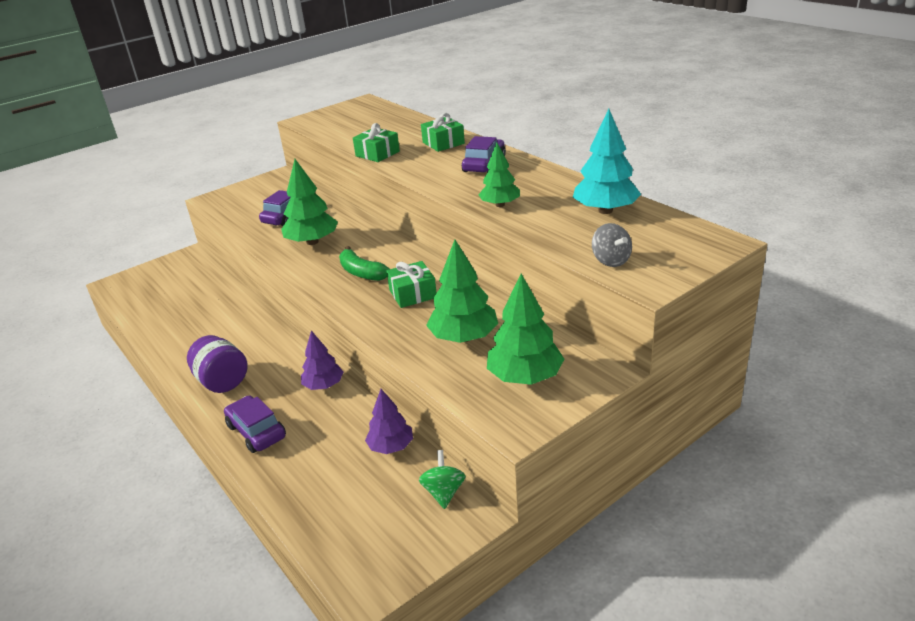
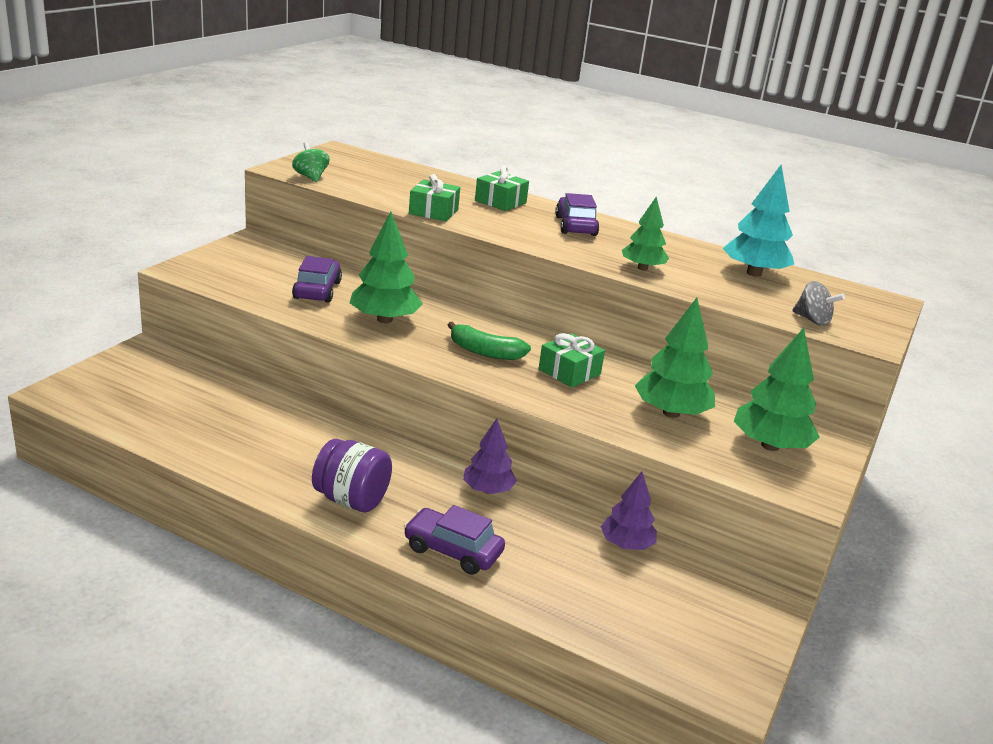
camera: 30 degrees left, 5 degrees down
green spinning top [419,450,466,509] -> green spinning top moved to [292,142,330,182]

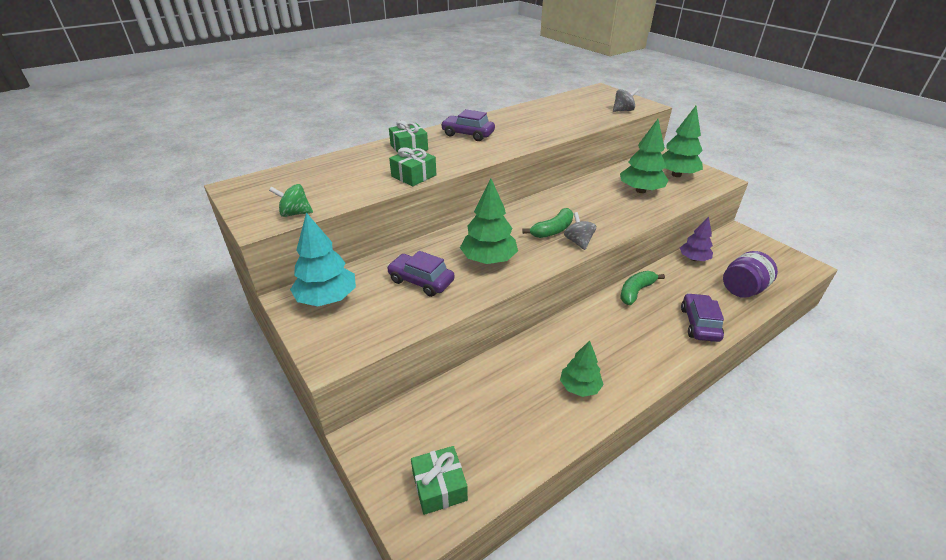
camera: 60 degrees left, 10 degrees up
purple jar [312,439,392,512] -> purple jar moved to [723,251,778,298]
purple car [404,505,505,575] -> purple car turned 135 degrees clockwise [681,293,724,342]
purple tree [463,418,517,494] -> green banana [620,271,665,305]
green gift [539,333,605,388] -> green gift moved to [411,446,468,515]
green tree [622,197,669,271] -> green tree moved to [560,341,604,397]
turquoise tree [722,165,795,277] -> turquoise tree moved to [290,213,356,306]
none -> grey spinning top [564,212,596,250]

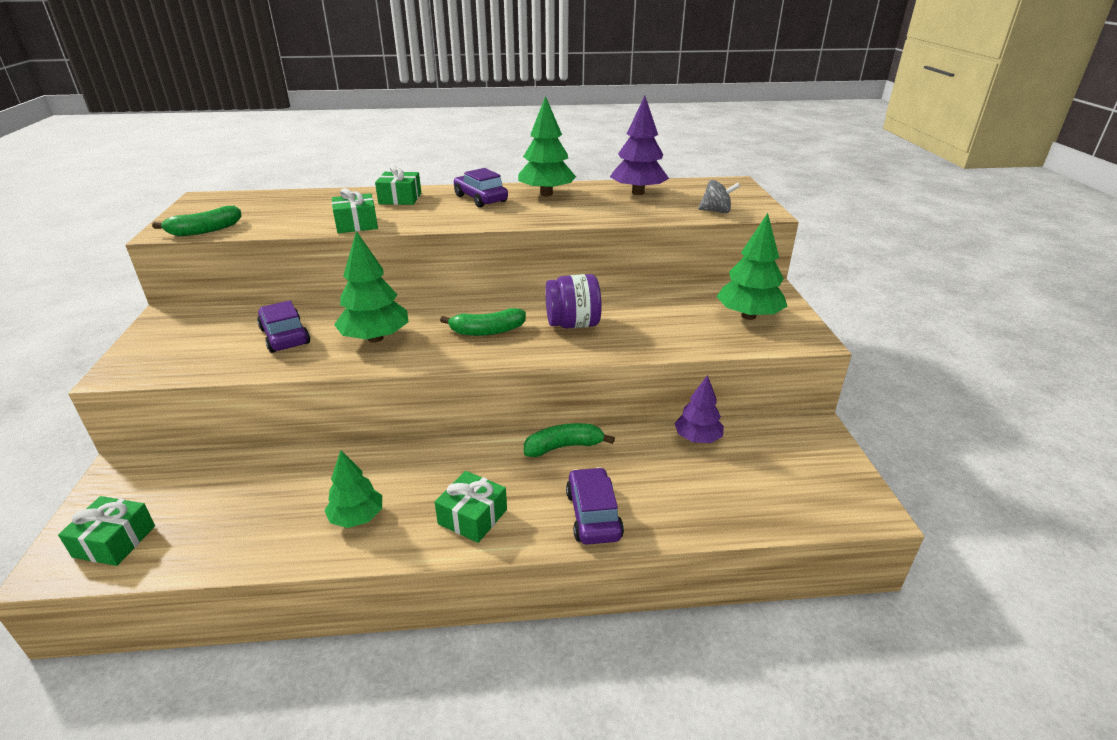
camera: 30 degrees right, 5 degrees down
green spinning top [269,184,313,217] -> green banana [152,206,242,236]
turquoise tree [290,213,356,306] -> none
grey spinning top [564,212,596,250] -> none
green tree [620,119,668,193] -> green tree moved to [518,96,576,196]
purple car [681,293,724,342] -> purple car turned 45 degrees counterclockwise [566,467,624,545]
purple jar [723,251,778,298] -> purple jar moved to [545,274,602,329]
none -> green gift [435,471,507,543]
none -> purple tree [610,96,669,195]

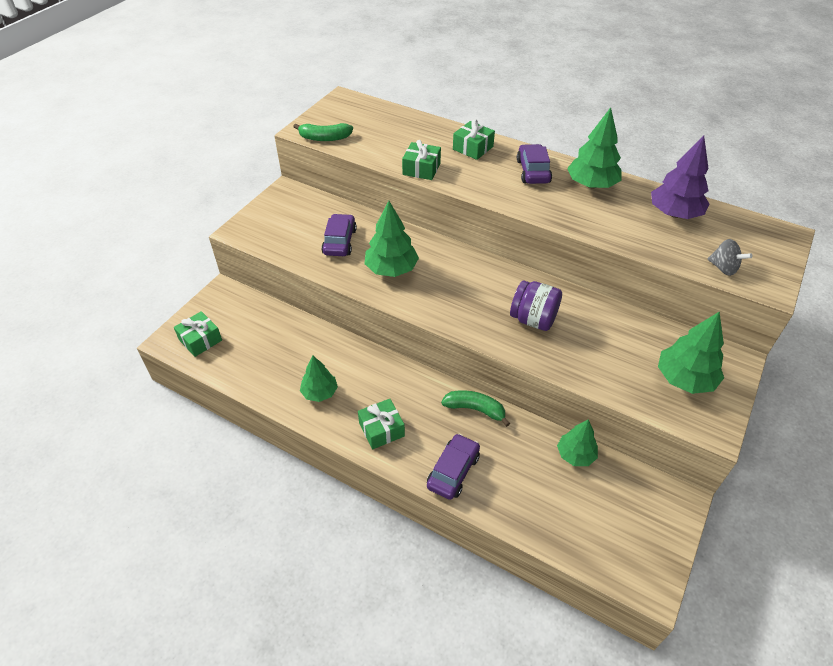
camera: 35 degrees right, 15 degrees up
green banana [440,308,526,336] -> none
purple tree [674,375,724,443] -> green tree [557,419,598,466]

